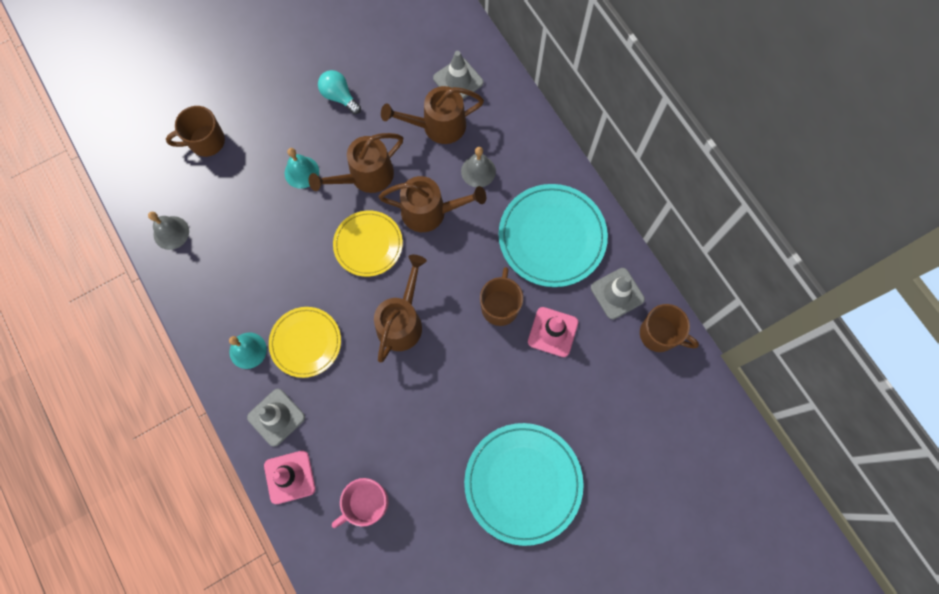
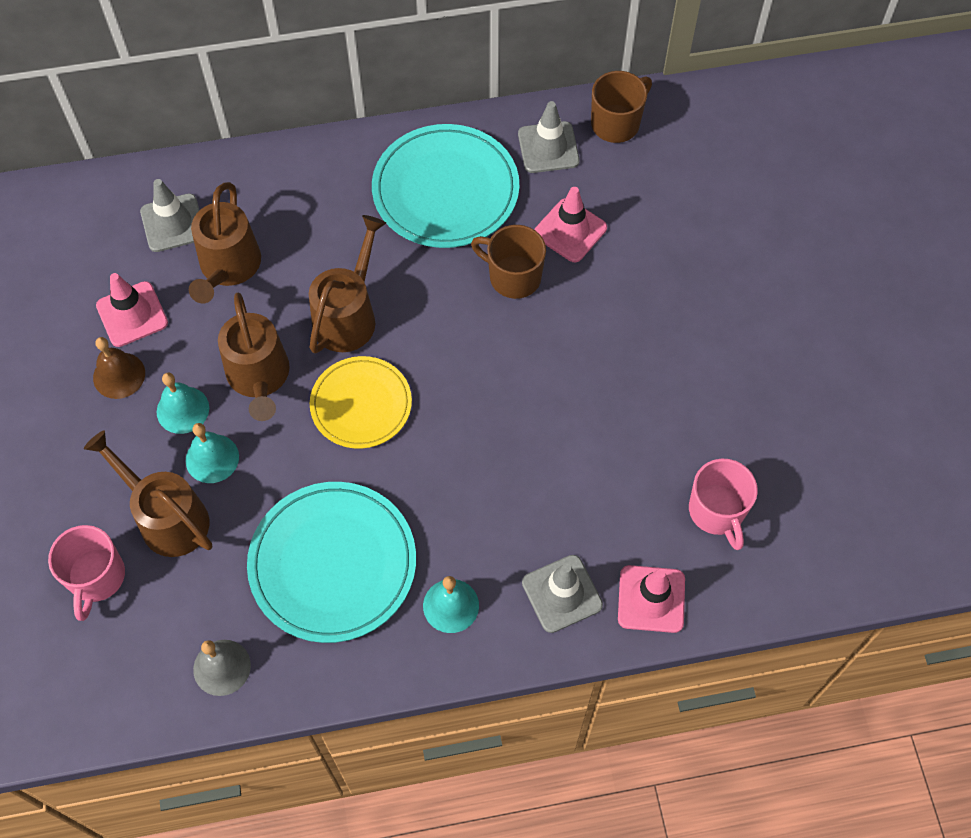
camera: 70 degrees left, 10 degrees down
brown mug [166,106,225,157] -> pink mug [48,525,125,621]
yellow plate [269,307,341,378] -> none
turquoise light bulb [318,70,361,114] -> brown bell [93,337,145,399]
brown watering can [374,255,427,362] -> brown watering can moved to [84,430,212,557]
grey bell [461,147,496,187] -> none
turquoise plate [464,423,584,546] -> turquoise plate moved to [247,482,416,643]
none -> pink traffic cone [96,273,168,347]
none -> turquoise bell [157,373,209,434]

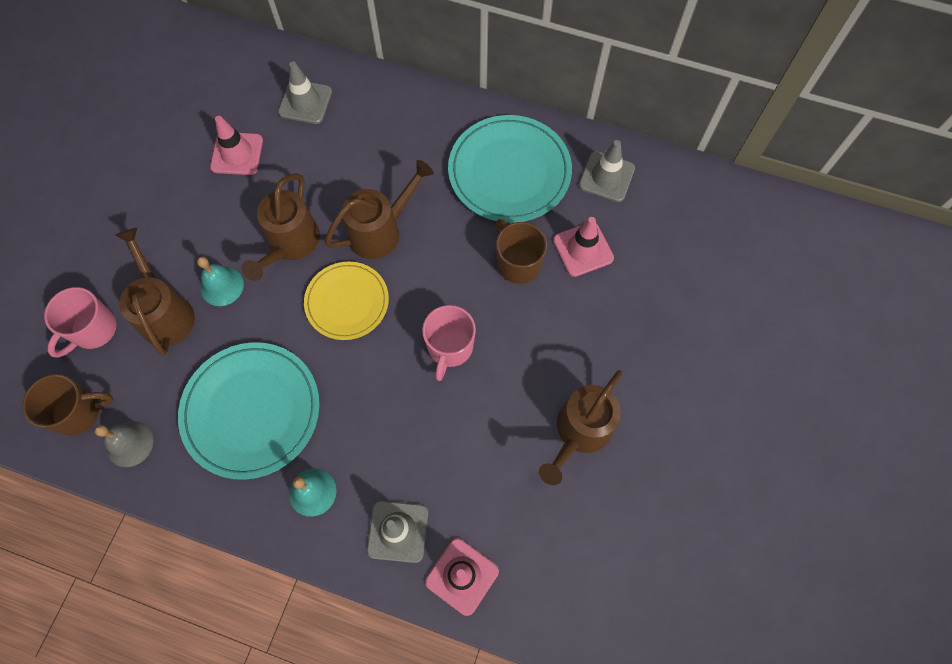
camera: 30 degrees right, 5 degrees up
brown bell [93,337,145,399] -> none
turquoise bell [157,373,209,434] -> none
brown watering can [189,182,261,303] -> brown watering can moved to [539,370,623,485]
brown mug [591,71,652,143] -> brown mug moved to [22,374,113,436]
pink mug [689,459,758,550] -> pink mug moved to [422,305,476,381]

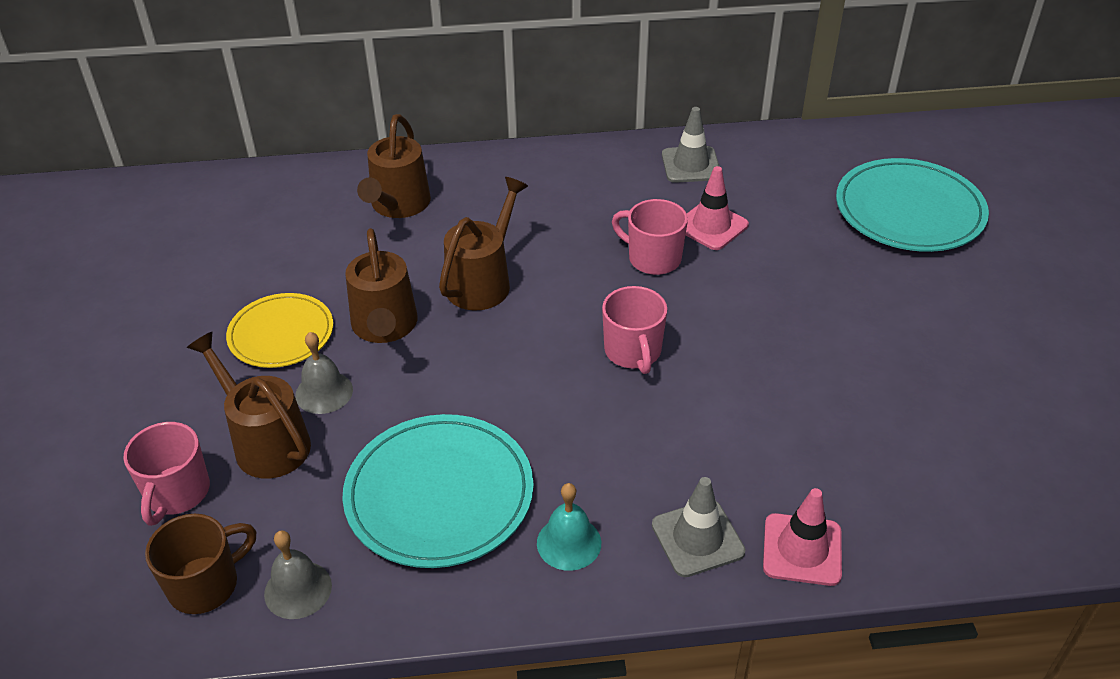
camera: 25 degrees left, 25 degrees down
turquoise bell [197,257,244,306] -> grey bell [295,332,353,414]
pink traffic cone [210,116,263,175] -> none
grey traffic cone [278,61,332,124] -> none
yellow plate [304,262,389,340] -> yellow plate moved to [226,293,333,368]
turquoise plate [448,115,572,223] -> turquoise plate moved to [836,158,989,252]
brown mug [496,219,547,284] -> pink mug [612,199,688,275]
brown watering can [539,370,623,485] -> brown watering can moved to [357,114,431,218]

